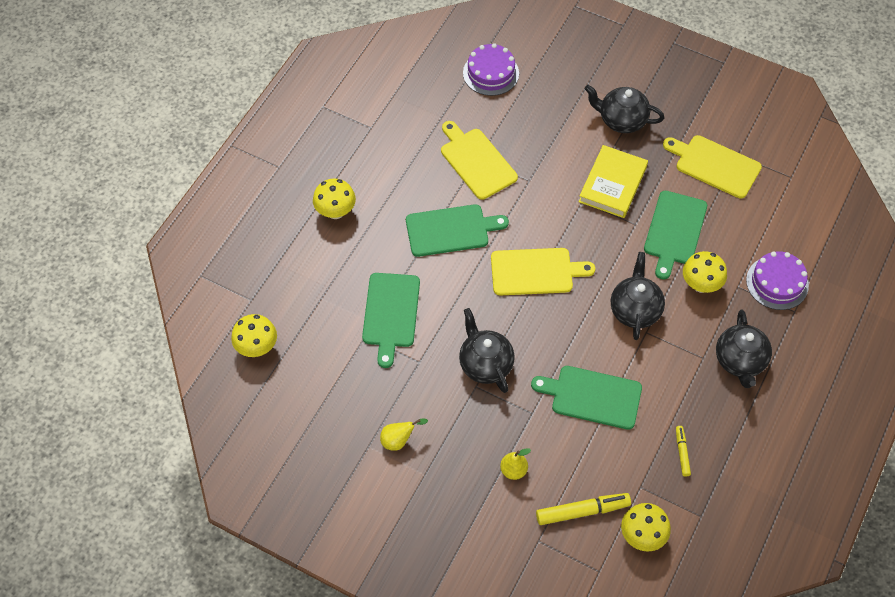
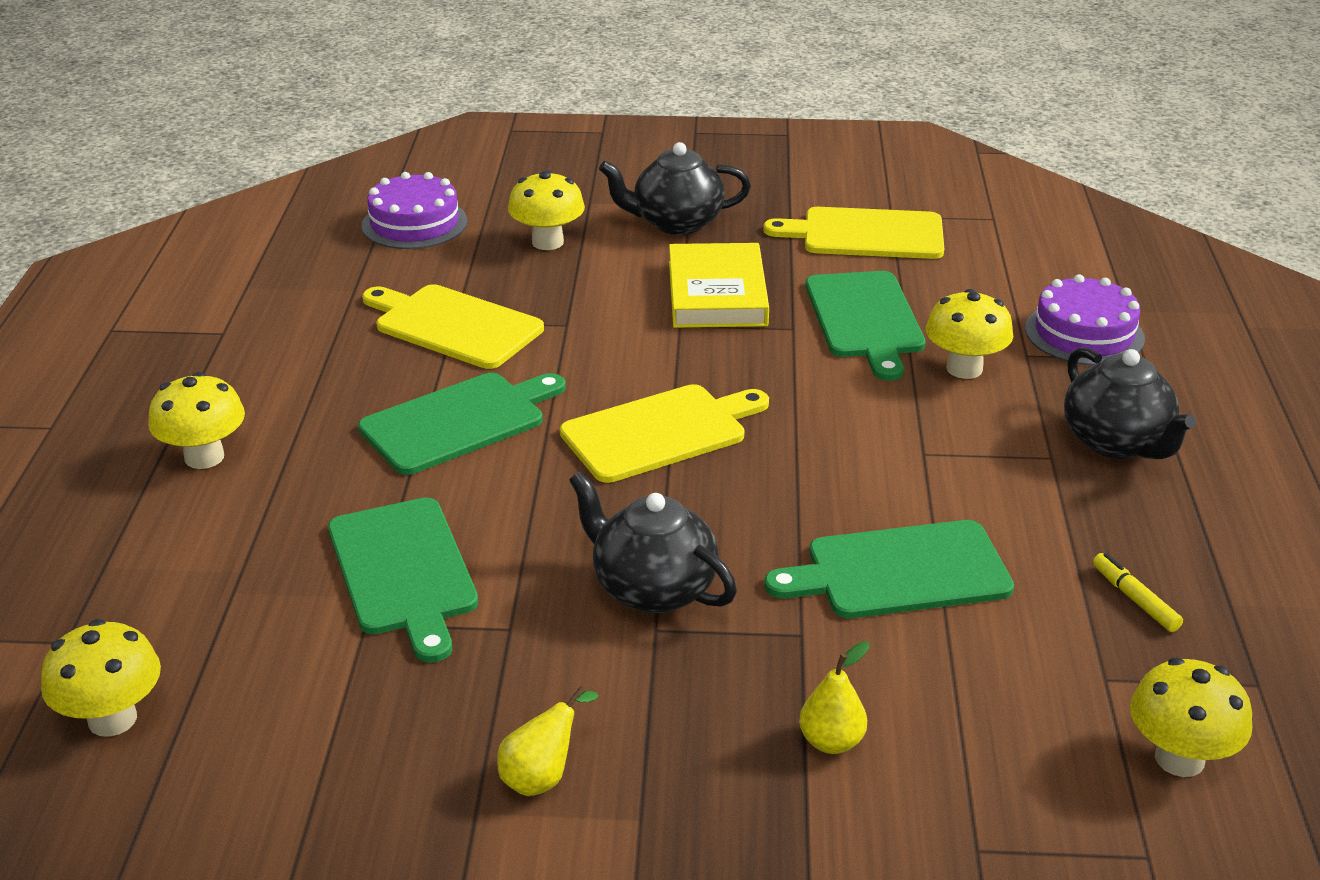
camera: 25 degrees left, 25 degrees down
yellow marker [536,493,631,525] -> none
black teapot [611,252,665,340] -> none
none -> yellow mushroom [508,170,585,250]

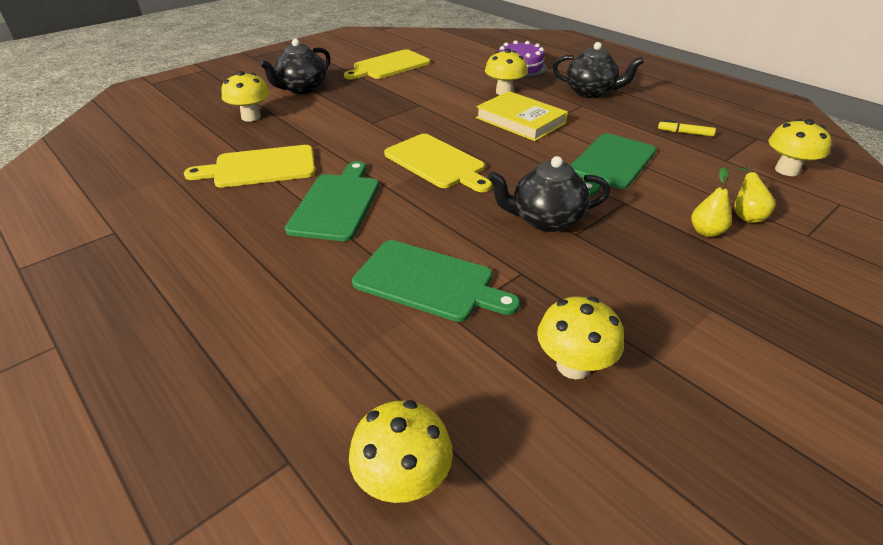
camera: 45 degrees left, 5 degrees up
yellow mushroom [148,372,245,469] -> yellow mushroom moved to [537,297,624,379]
purple cake [361,172,467,249] -> none
yellow pear [497,686,598,796] -> yellow pear moved to [734,163,775,223]
yellow cutting board [560,384,769,483] -> yellow cutting board turned 120 degrees clockwise [384,134,492,192]
yellow book [669,243,769,328] -> yellow book moved to [476,91,568,141]
green cutting board [805,271,926,381] -> none

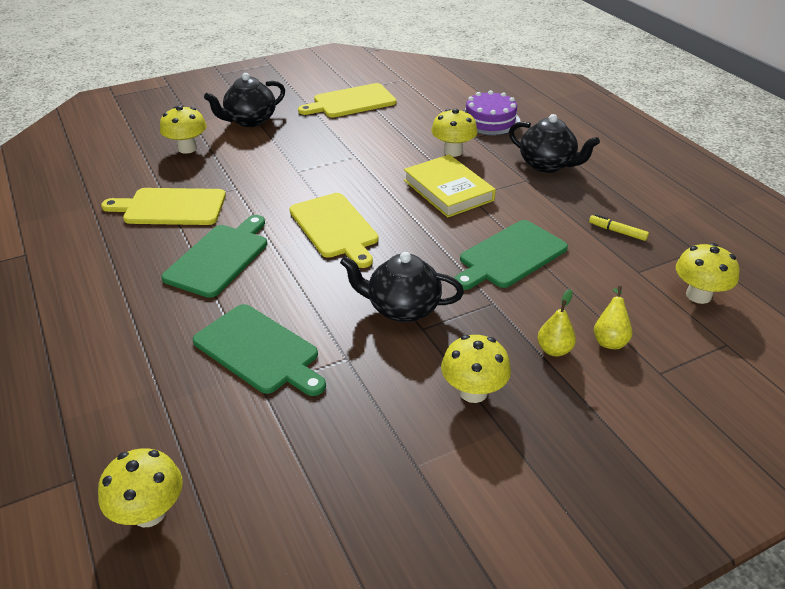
camera: 15 degrees right, 0 degrees up
yellow mushroom [537,297,624,379] -> yellow mushroom moved to [441,335,511,403]

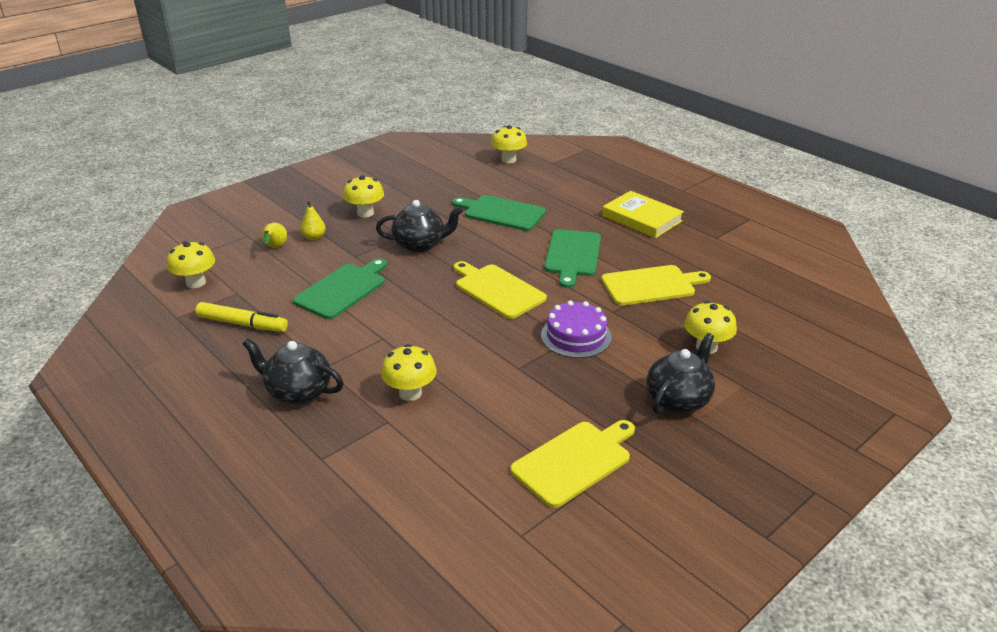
camera: 165 degrees right, 5 degrees down
yellow book [404,154,496,218] -> yellow book moved to [602,191,684,238]
purple cake [465,90,520,135] -> purple cake moved to [541,300,612,358]
yellow marker [589,214,649,241] -> yellow marker [195,302,288,332], size x1.77

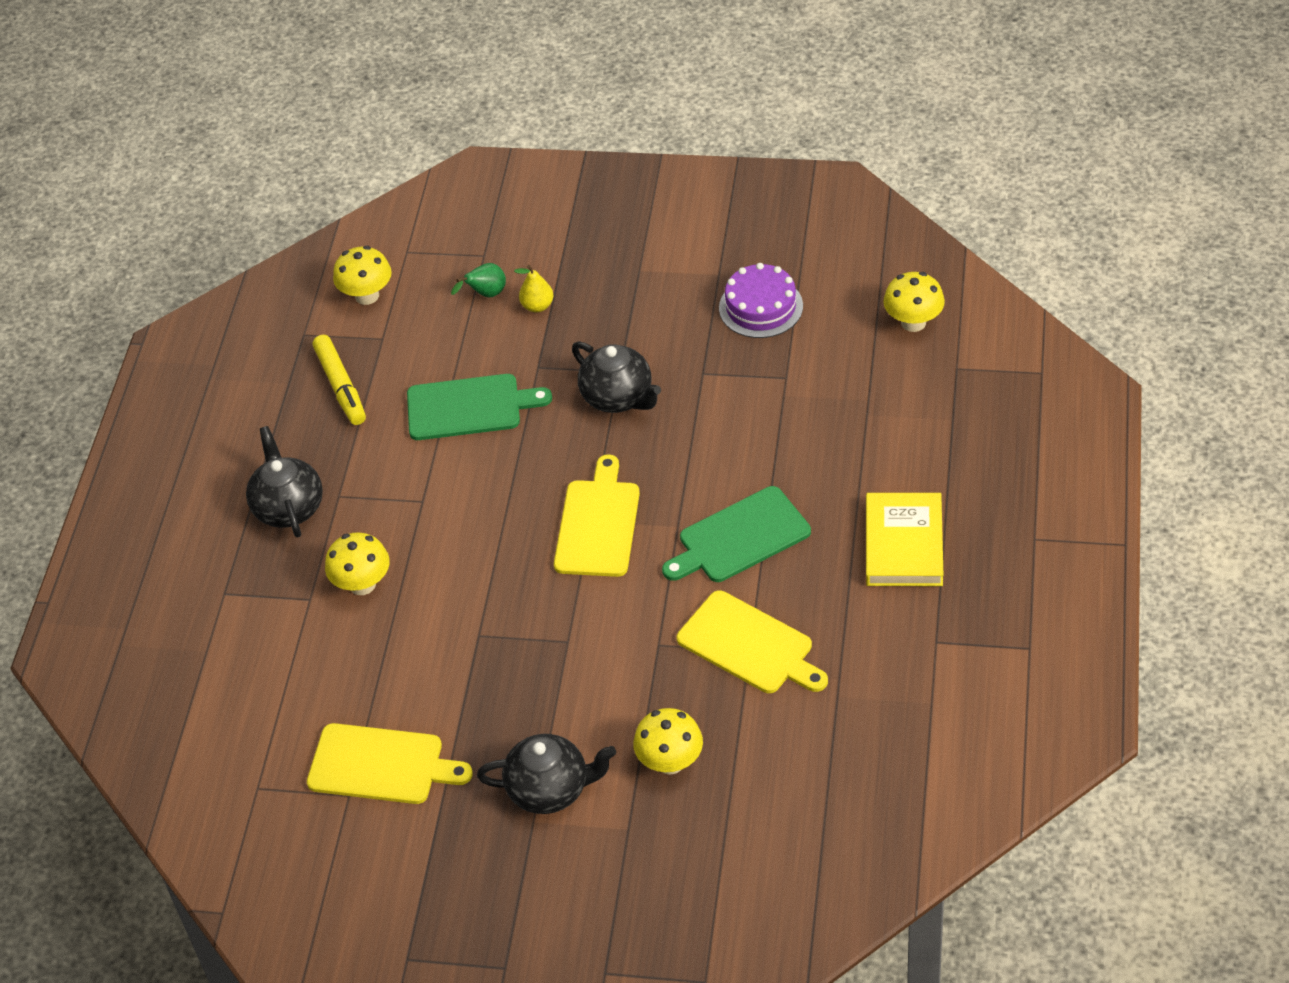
camera: 55 degrees right, 15 degrees up
yellow pear [262,223,287,248] -> green pear [451,263,506,297]
yellow mushroom [343,175,384,217] -> none
green cutting board [452,195,546,231] -> none
purple cake [541,300,612,358] -> purple cake moved to [719,263,803,338]

